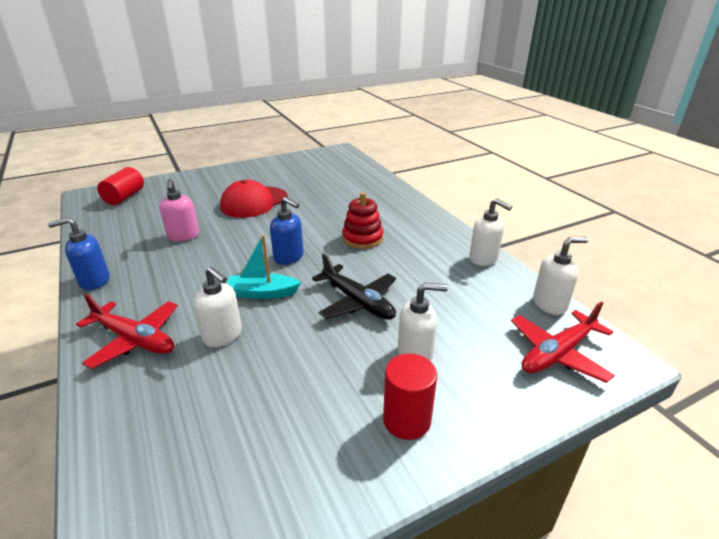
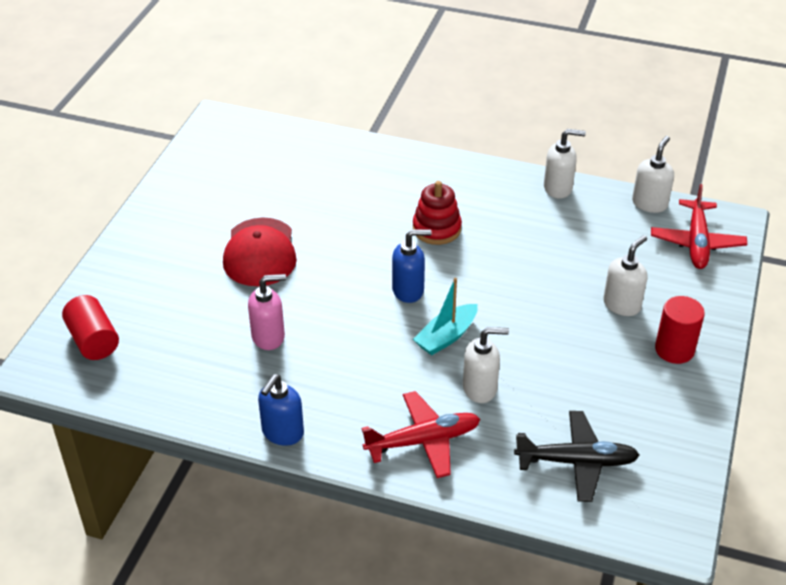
camera: 45 degrees left, 10 degrees up
pink soap dispenser [159,179,199,242] -> pink soap dispenser turned 45 degrees counterclockwise [248,274,286,350]
black plane [312,253,396,320] -> black plane moved to [514,411,640,502]

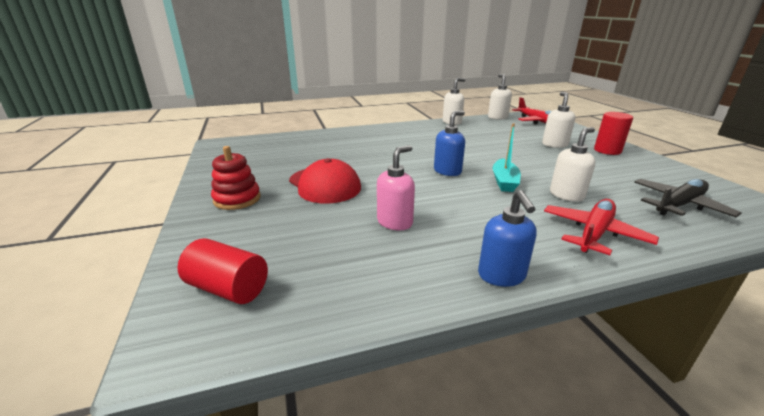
camera: 35 degrees left, 15 degrees down
red stacking toy [413,181,462,245] -> red stacking toy moved to [211,146,261,210]

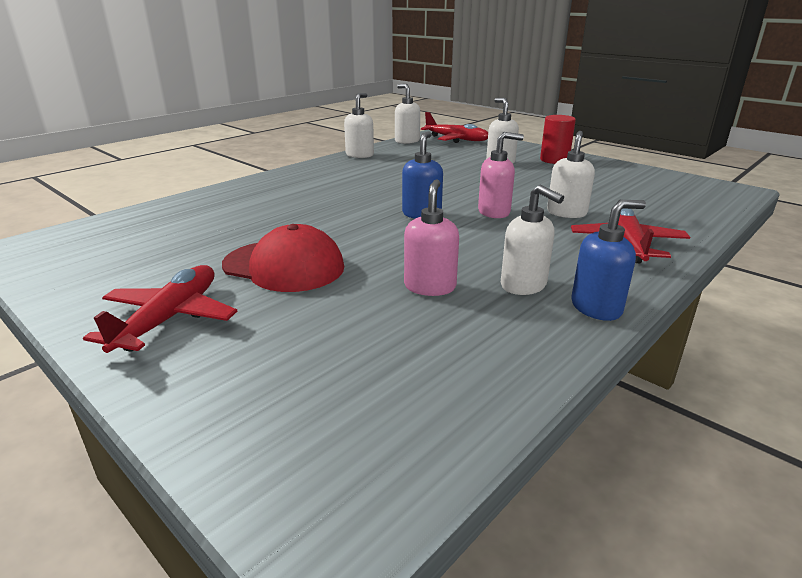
camera: 30 degrees left, 0 degrees up
red cylinder [178,238,268,304] -> none
red stacking toy [211,146,261,210] -> red plane [83,265,237,353]
blue soap dispenser [478,190,537,287] -> blue soap dispenser turned 75 degrees counterclockwise [571,200,646,321]
turquoise boat [493,123,521,192] -> pink soap dispenser [478,132,524,218]
black plane [634,179,741,217] -> none
none -> white soap dispenser [501,185,564,295]

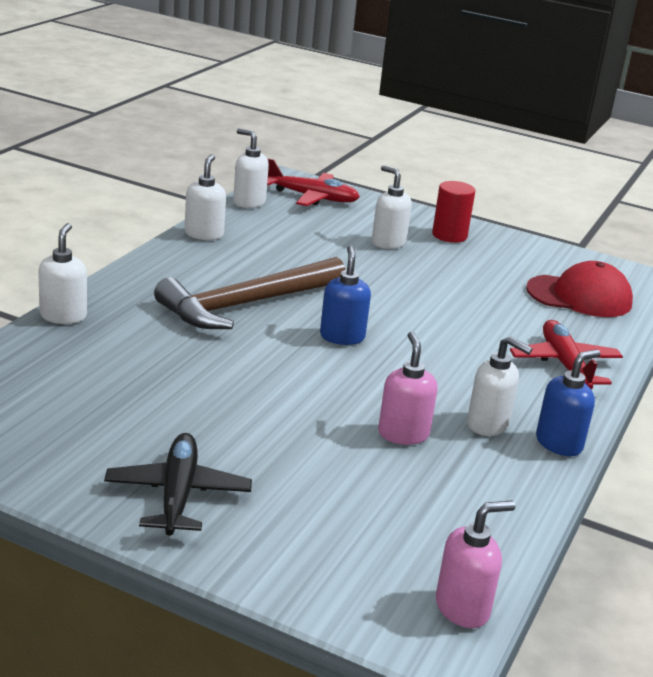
camera: 20 degrees left, 0 degrees up
red plane [83,265,237,353] -> black plane [104,433,252,536]
red cap [222,224,344,292] -> red cap moved to [526,261,633,317]
pink soap dispenser [478,132,524,218] -> pink soap dispenser moved to [436,500,515,628]
white soap dispenser [547,131,595,218] -> white soap dispenser moved to [38,223,87,324]
none -> brown hammer [154,257,345,329]

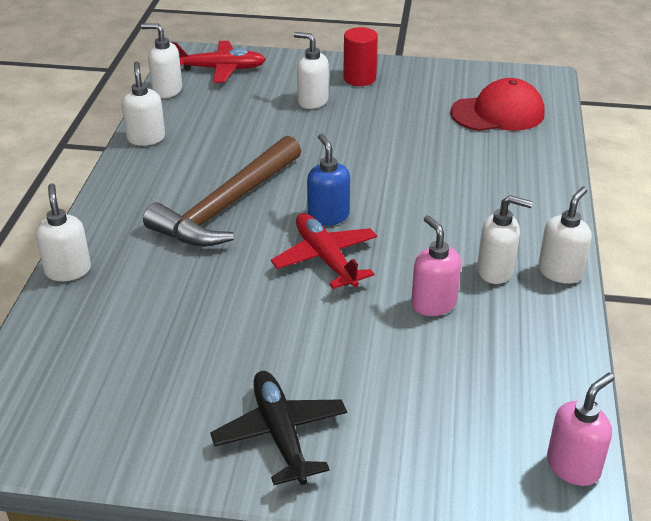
camera: 15 degrees left, 10 degrees up
red plane [510,320,623,389] -> red plane moved to [271,213,377,289]
blue soap dispenser [536,349,600,456] -> white soap dispenser [538,187,592,284]

